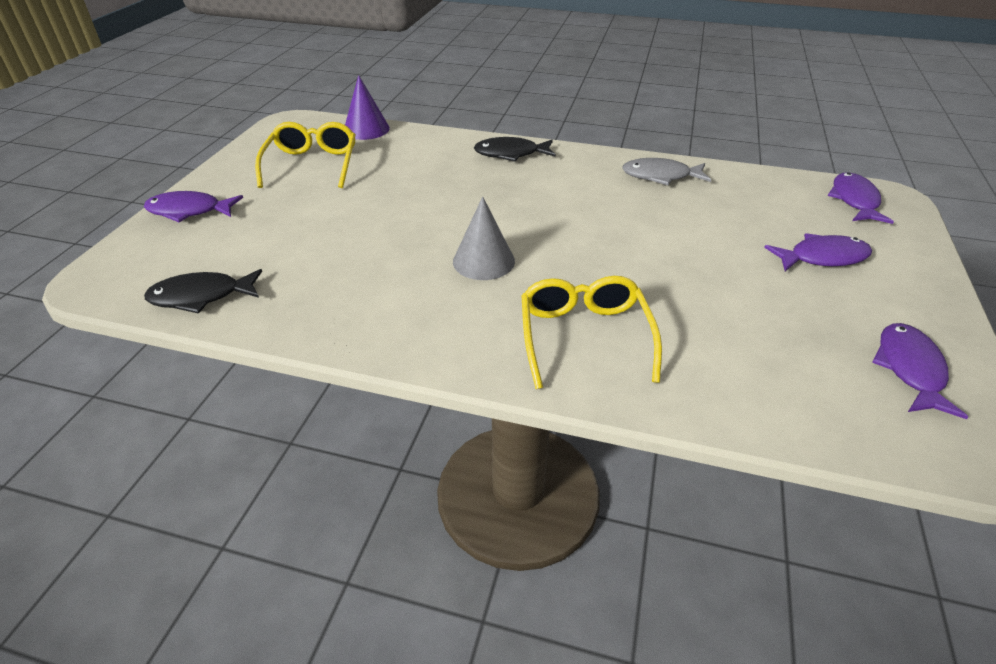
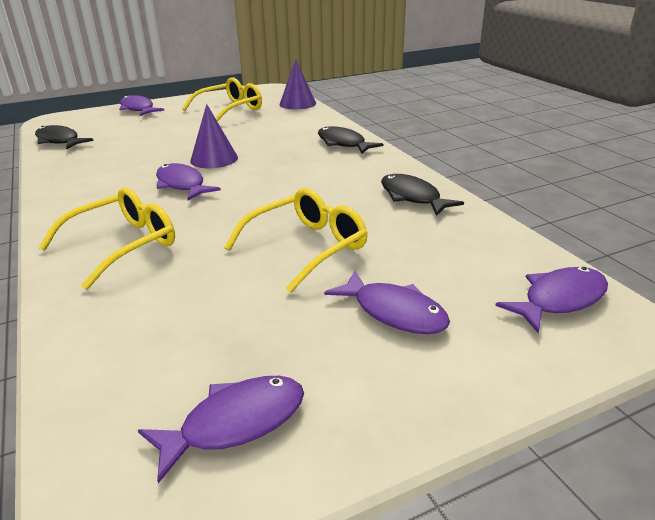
camera: 50 degrees right, 10 degrees down
grey cone [453,196,515,280] -> purple fish [156,163,221,201]
grey fish [622,158,711,185] -> black fish [381,174,464,216]
none -> purple cone [190,104,238,168]
none -> yellow glasses [224,188,368,293]

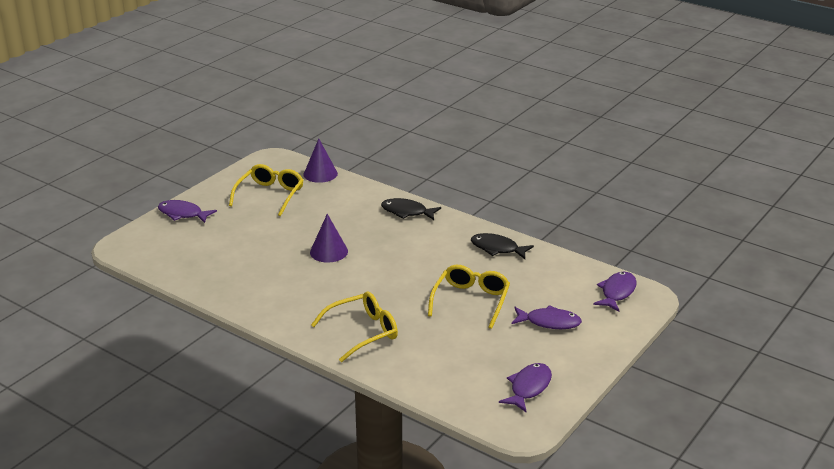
camera: 30 degrees left, 0 degrees up
black fish [35,125,94,149] -> none
yellow glasses [38,187,175,290] -> yellow glasses turned 45 degrees clockwise [311,291,398,362]
purple fish [156,163,221,201] -> none

